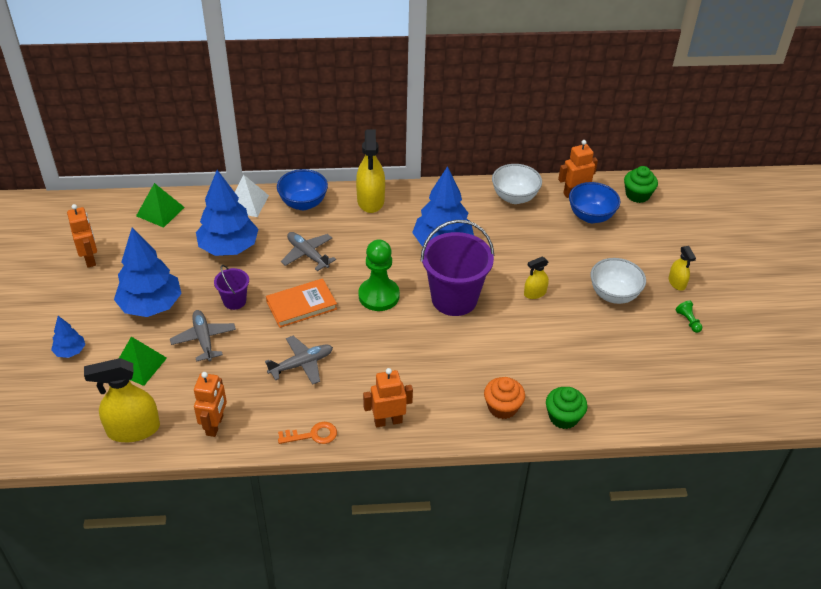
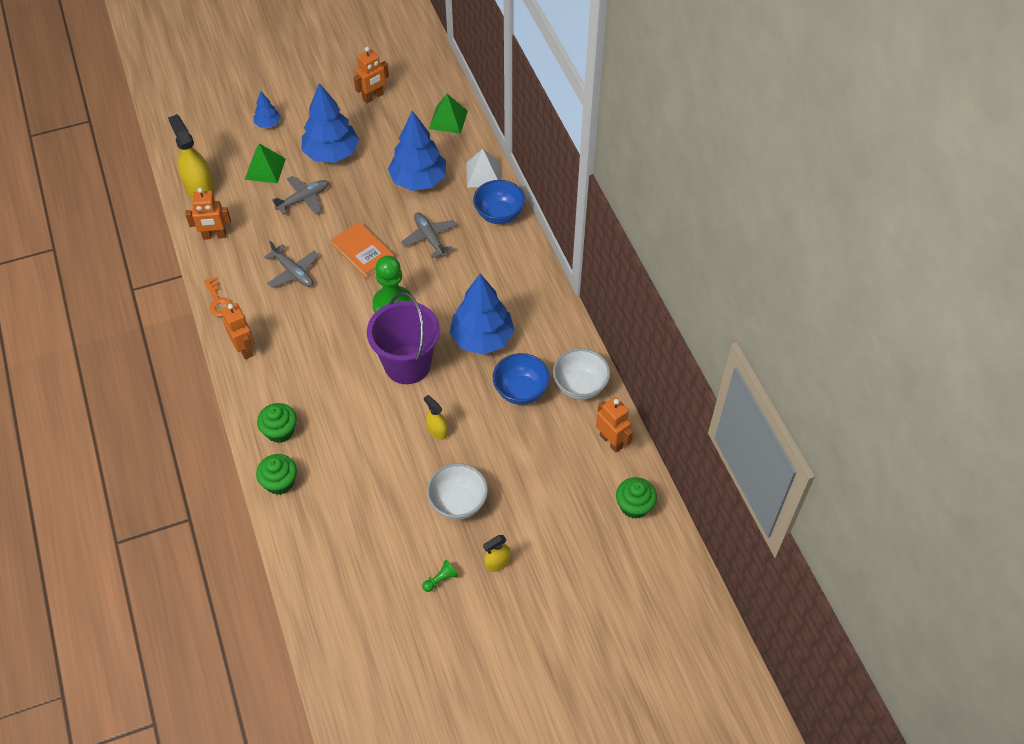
camera: 75 degrees right, 10 degrees up
purple bucket [214,265,249,310] -> none
grey plane [281,232,336,271] -> grey plane turned 60 degrees counterclockwise [401,212,457,258]
yellow spray bottle [356,130,385,213] -> none
orange cupcake [484,377,525,419] -> green cupcake [257,403,297,443]
blue bowl [569,182,620,223] -> blue bowl moved to [493,353,550,405]

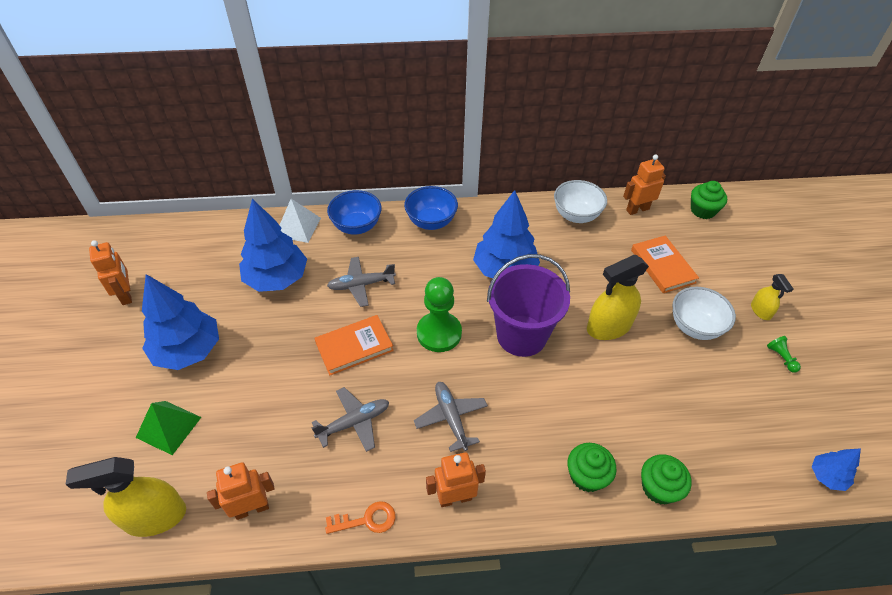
camera: 75 degrees left, 5 degrees down
orange robot [185,188,231,240] -> orange robot turned 120 degrees counterclockwise [207,462,275,520]
blue tree [254,91,281,128] -> blue tree moved to [811,448,861,491]
grey plane [272,176,329,215] -> grey plane moved to [414,382,488,452]
yellow spray bottle [424,395,448,440] -> yellow spray bottle [587,255,649,340], size x1.88
green pyramid [429,94,468,134] -> none
blue bowl [493,353,550,405] -> blue bowl moved to [404,186,458,230]
none -> orange book [631,236,699,293]

